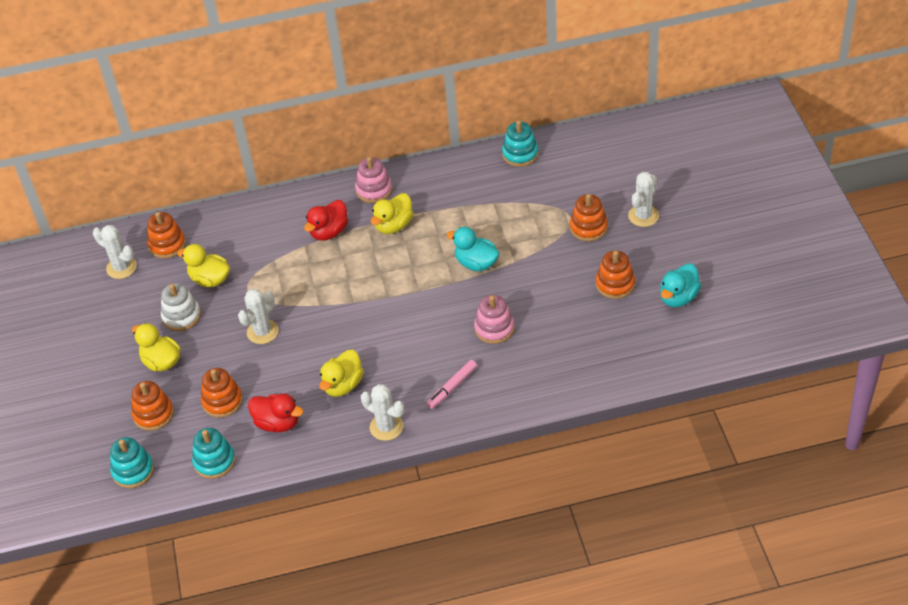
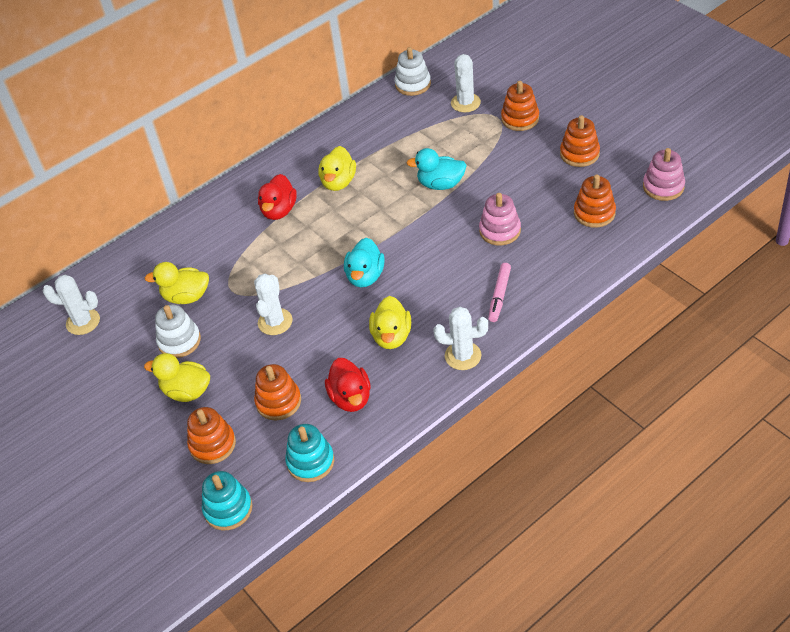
camera: 25 degrees left, 0 degrees up
orange stacking toy [147,212,186,258] -> orange stacking toy moved to [574,175,616,228]
red duck [248,393,303,432] -> red duck turned 75 degrees clockwise [325,358,371,412]
pink stacking toy [355,157,392,203] -> pink stacking toy moved to [643,148,685,201]
turquoise stacking toy [502,121,539,167] -> white stacking toy [394,47,431,96]
white cactus [628,172,659,227] -> white cactus moved to [451,54,481,112]
turquoise duck [660,264,702,307] -> turquoise duck moved to [344,238,385,287]

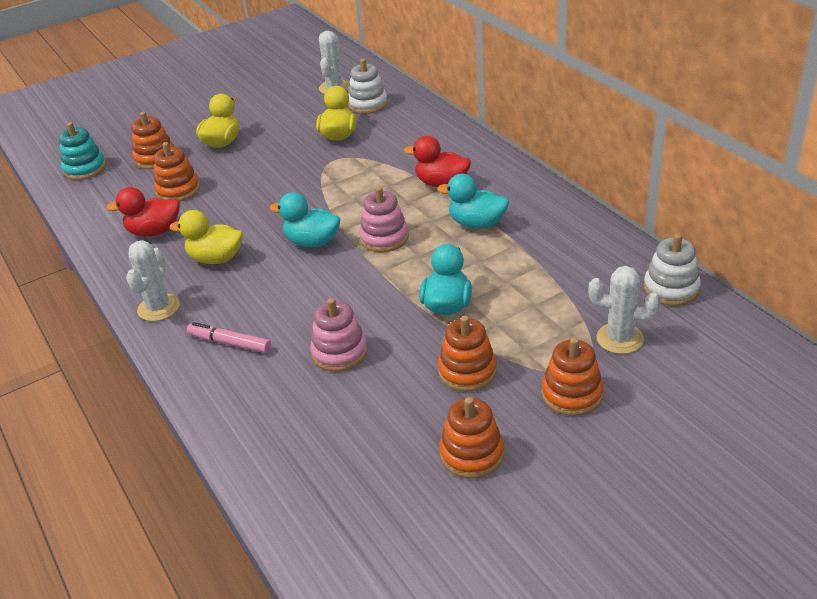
camera: 95 degrees right, 10 degrees down
white stacking toy [155,305,201,358] -> white stacking toy moved to [348,59,388,114]
white cactus [254,274,292,335] -> none
turquoise stacking toy [285,424,334,482] -> none
yellow duck [318,146,356,191] -> turquoise duck [437,174,509,229]
orange stacking toy [574,175,616,228] -> orange stacking toy moved to [438,316,497,392]
pink stacking toy [643,148,685,201] -> pink stacking toy moved to [359,187,409,252]

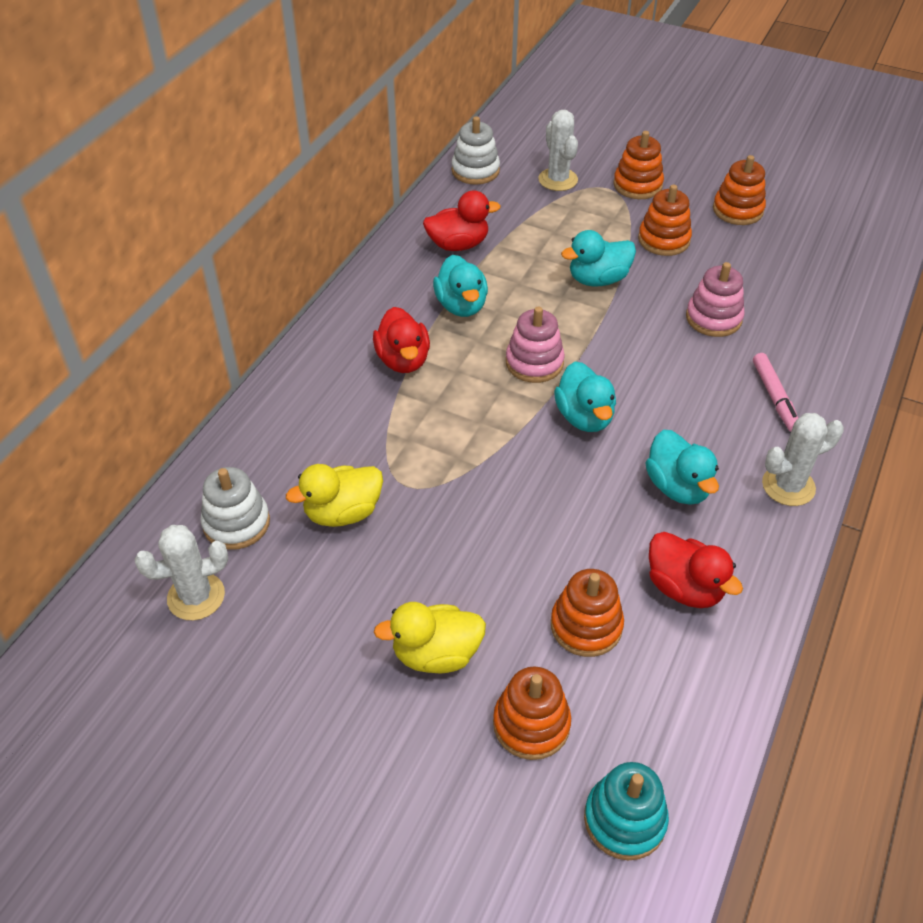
camera: 125 degrees left, 10 degrees up
yellow duck [170,210,243,264] -> turquoise duck [646,430,719,505]
none -> red duck [423,190,501,251]

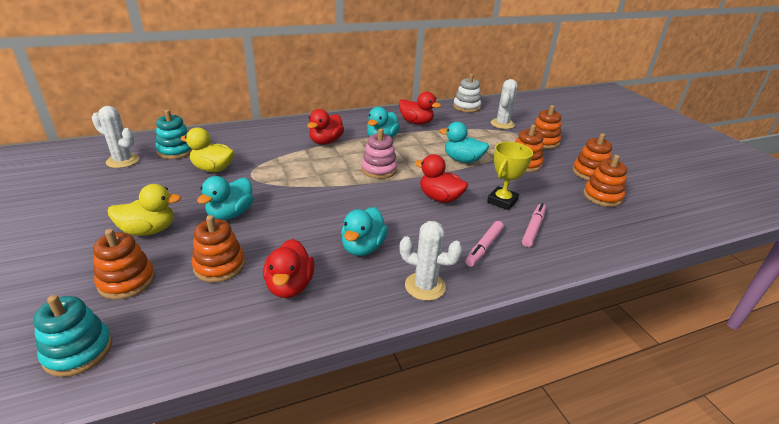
camera: 40 degrees right, 15 degrees down
white stacking toy [200,467,270,550] -> turquoise stacking toy [155,110,193,159]
yellow duck [374,602,486,673] -> yellow duck turned 135 degrees clockwise [108,184,181,236]
turquoise duck [554,361,616,432] -> turquoise duck moved to [197,176,254,220]
pink stacking toy [686,262,745,337] -> yellow trophy [487,142,533,210]
none -> red duck [415,154,468,203]
none -> pink marker [522,203,546,247]
none -> orange stacking toy [583,155,627,207]

